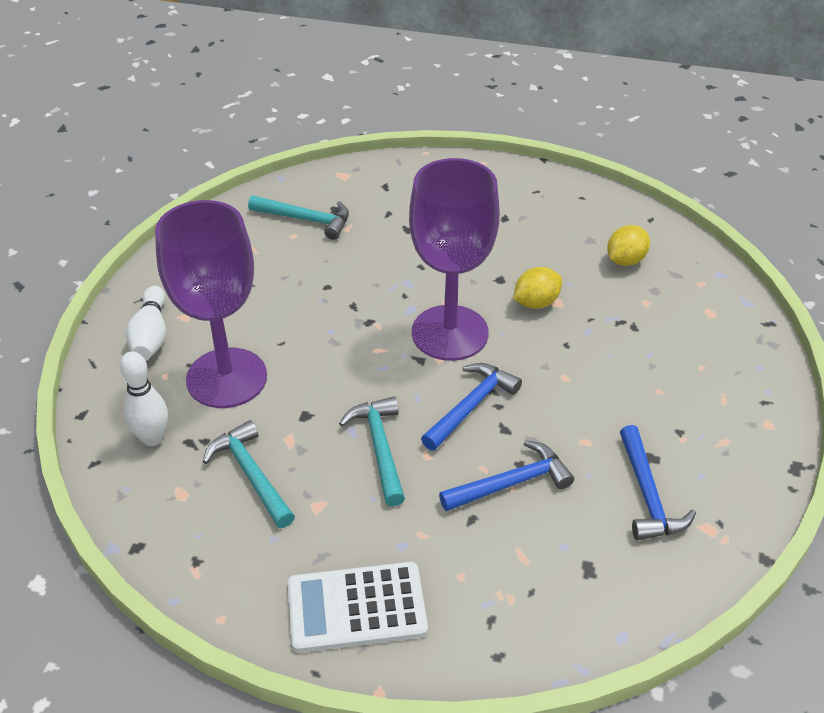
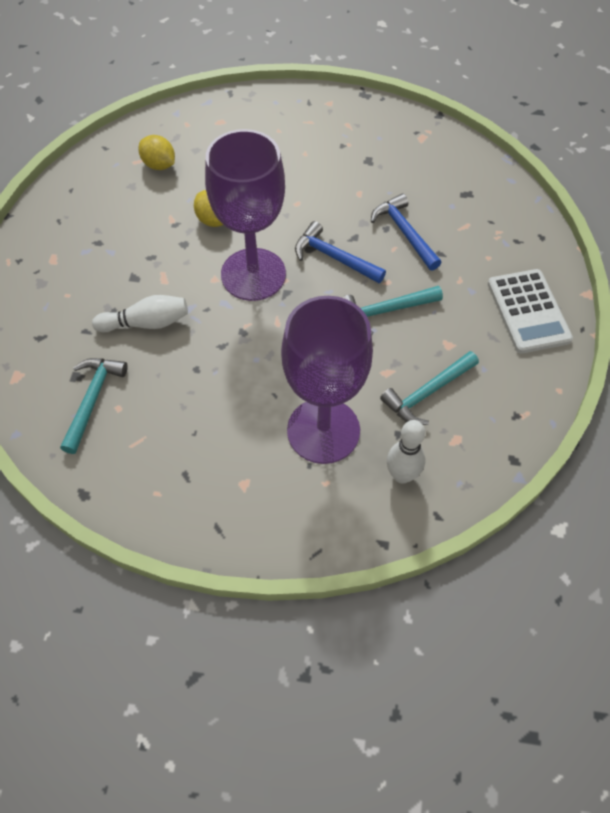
camera: 95 degrees left, 15 degrees up
white bowling pin [126,286,166,361] -> white bowling pin moved to [92,295,188,332]
blue hammer [620,425,696,540] -> none

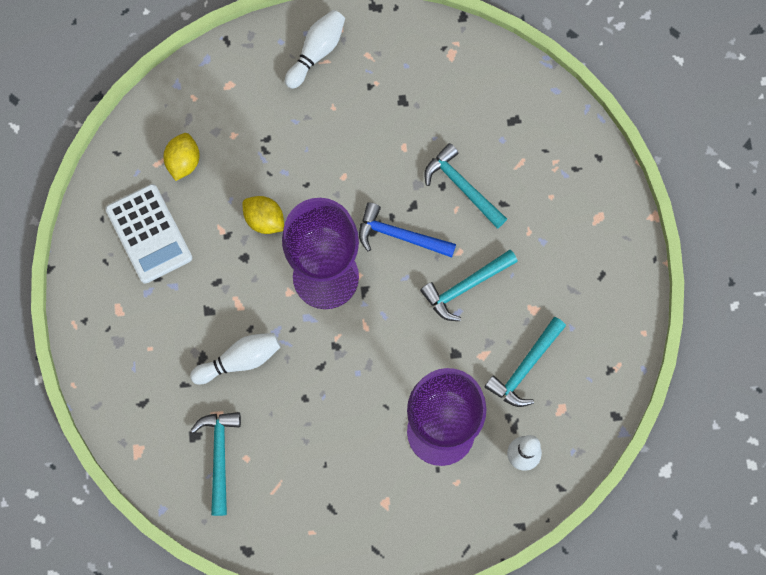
camera: 15 degrees left, 15 degrees up
yellow lemon [139,135,175,170] -> yellow lemon turned 75 degrees clockwise [163,133,199,181]
blue hammer [371,193,442,271] -> turquoise hammer [424,143,507,229]
white calculator [488,269,573,354] -> white calculator moved to [105,184,192,284]
none -> white bowling pin [285,10,345,89]

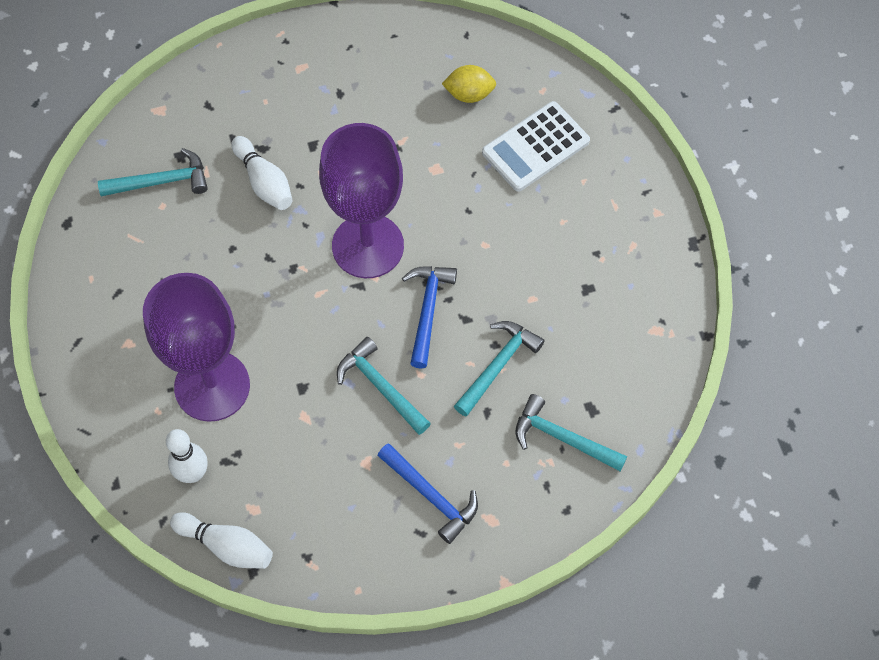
camera: 80 degrees right, 10 degrees down
white calculator [105,184,192,284] -> white calculator moved to [482,101,590,192]
yellow lemon [243,196,284,234] -> none
white bowling pin [285,10,345,89] -> white bowling pin moved to [170,512,273,569]
turquoise hammer [485,317,566,407] -> turquoise hammer moved to [515,394,627,471]
none -> blue hammer [377,443,478,544]

